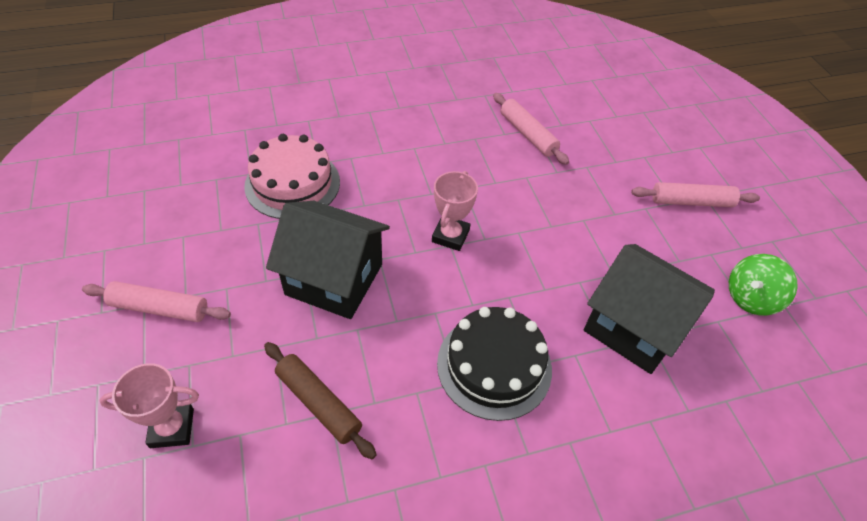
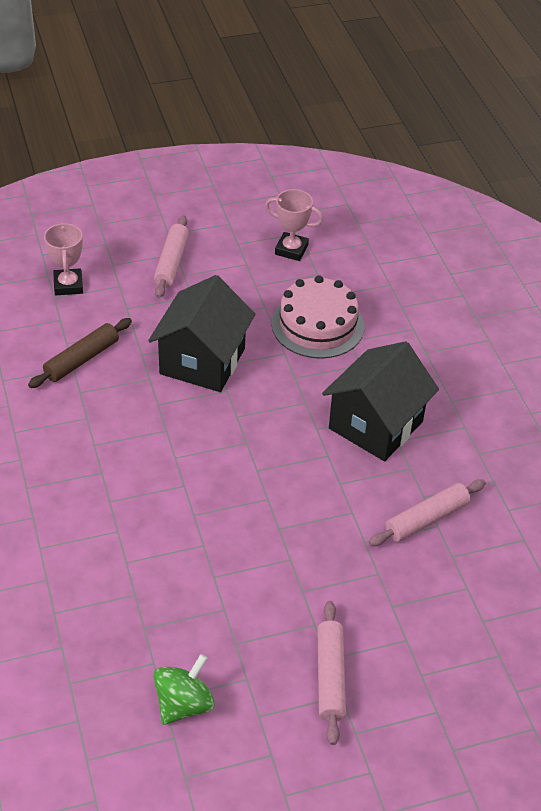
camera: 90 degrees right, 5 degrees down
pink trophy [432,171,478,251] -> pink trophy moved to [265,189,323,261]
black cake [437,307,552,421] -> none
black house [584,244,715,374] -> black house moved to [322,341,439,461]
green spinning top [729,254,798,315] -> green spinning top turned 75 degrees clockwise [154,654,215,725]

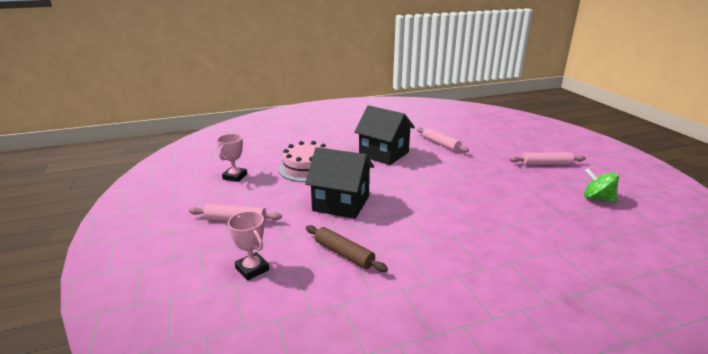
camera: 90 degrees left, 20 degrees down
pink trophy [44,222,83,295] -> pink trophy turned 60 degrees clockwise [228,211,269,281]

